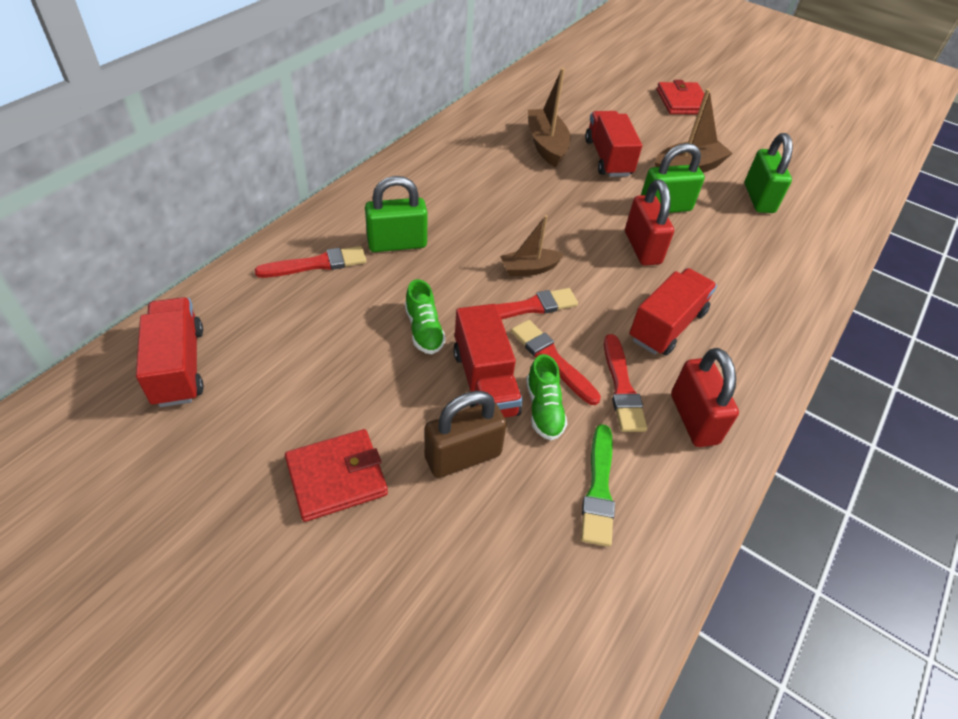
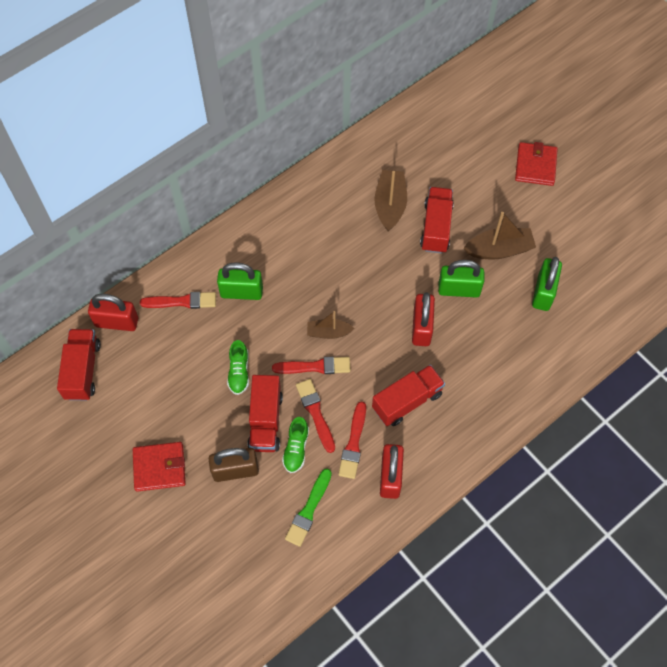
camera: 20 degrees right, 15 degrees up
none -> red padlock [88,294,138,331]

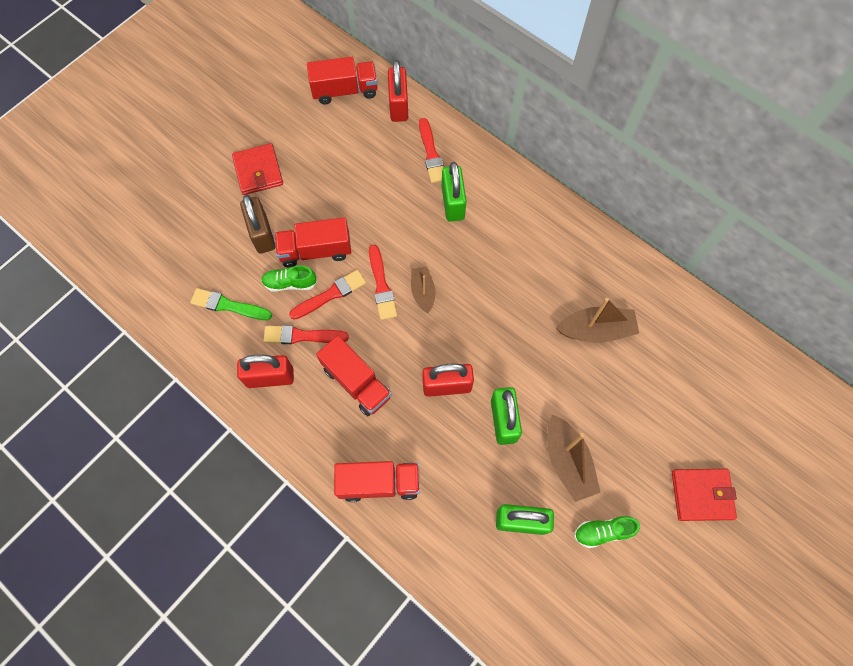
camera: 80 degrees right, 5 degrees up
green shoe [227,340,249,395] -> green shoe moved to [574,516,640,548]
red truck [420,187,454,254] -> red truck moved to [334,461,420,502]

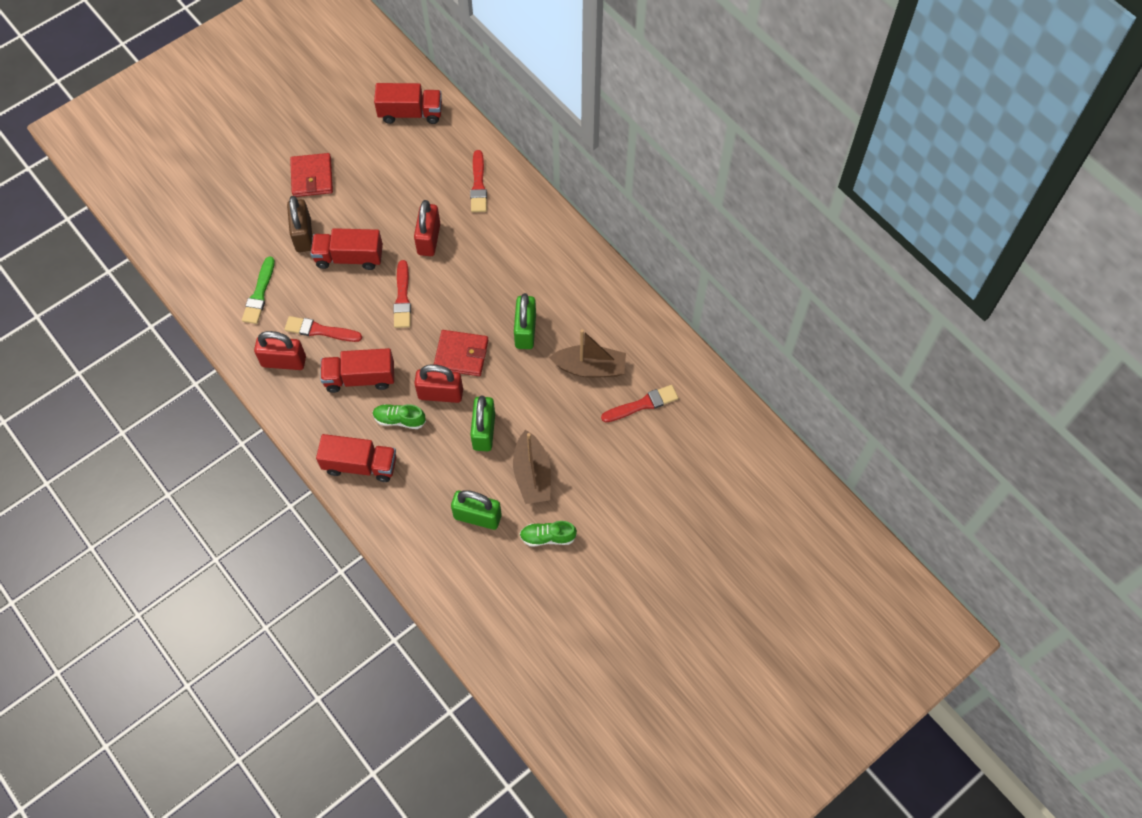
camera: 10 degrees right, 5 degrees down
green brush [190,288,272,320] -> green brush turned 105 degrees counterclockwise [242,256,275,324]
green shoe [261,265,317,292] -> green shoe moved to [373,404,426,429]
red brush [289,270,366,320] -> red brush moved to [601,385,678,422]
red truck [316,335,392,416] -> red truck turned 120 degrees clockwise [320,348,394,393]
red padlock [388,60,408,122] -> red padlock moved to [414,200,440,256]
brown boat [411,266,435,313] -> none
green padlock [442,162,467,222] -> green padlock moved to [514,293,536,349]
red wallet [672,469,737,521] -> red wallet moved to [434,330,488,376]

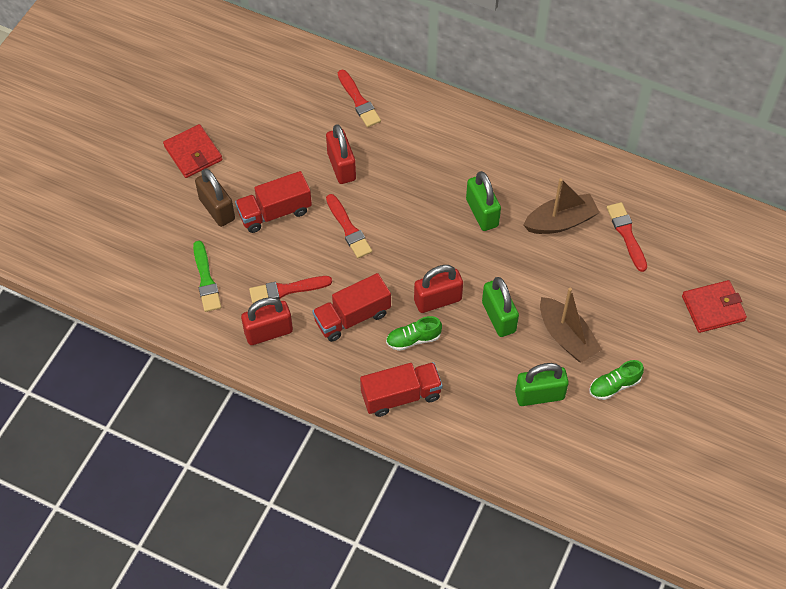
camera: 25 degrees left, 5 degrees down
red truck [374,83,442,124] -> none
red wallet [434,330,488,376] -> red wallet moved to [682,280,747,333]
red brush [601,385,678,422] -> red brush turned 60 degrees counterclockwise [607,202,647,272]

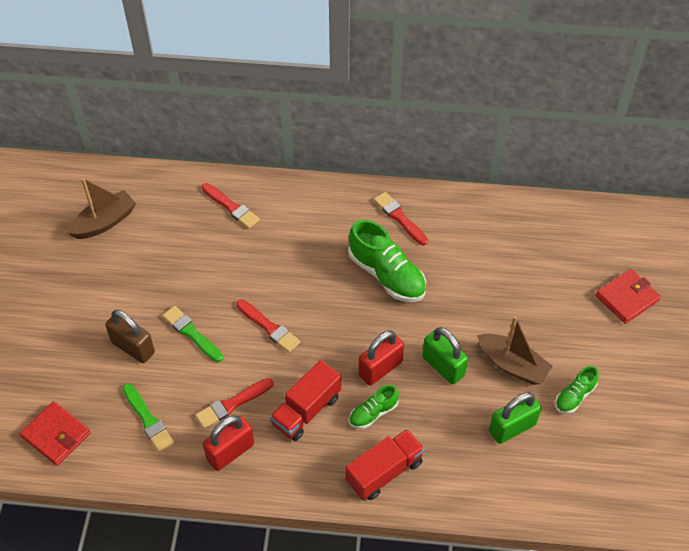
camera: 20 degrees left, 5 degrees down
red wallet [163,124,222,178] -> red wallet moved to [20,401,91,466]
red truck [235,171,312,233] -> green brush [162,306,223,362]
red padlock [326,124,356,184] -> none
green padlock [466,171,501,231] -> green shoe [348,219,426,302]
brown boat [523,178,600,234] -> brown boat moved to [68,178,136,239]
red brush [607,202,647,272] -> red brush moved to [374,192,428,245]

